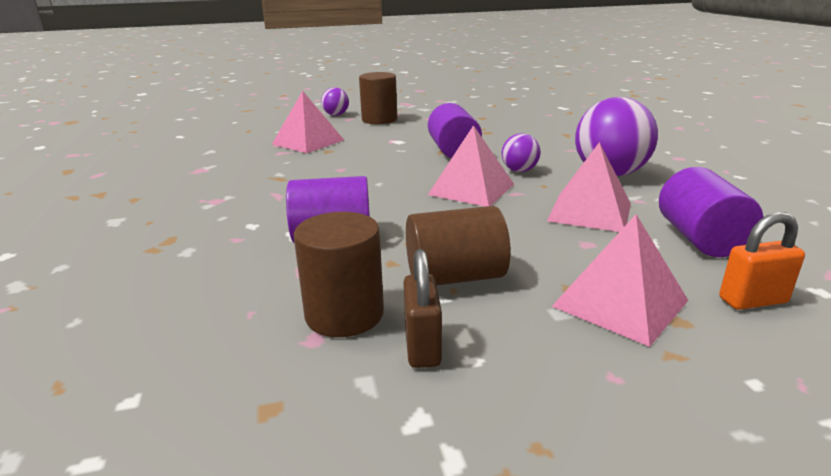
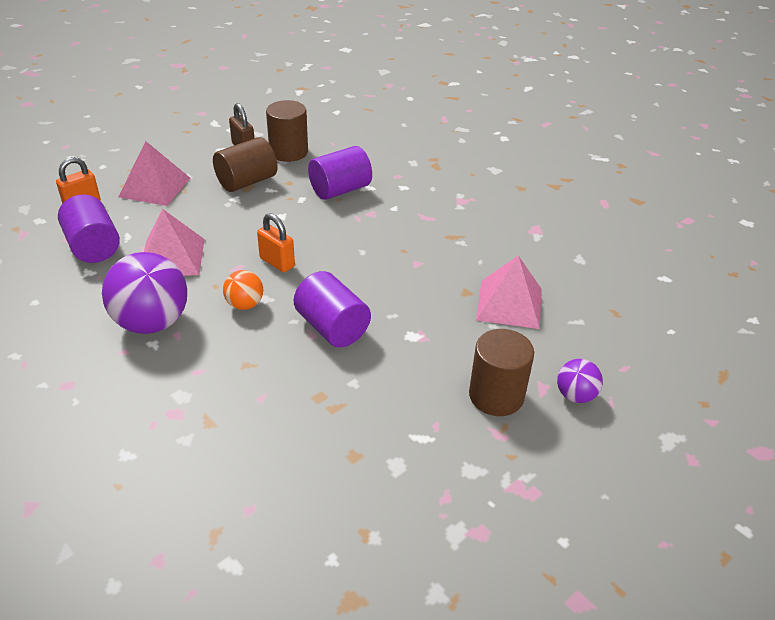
camera: 150 degrees right, 15 degrees up
pink pyramid [428,125,514,206] -> orange padlock [257,213,295,272]
purple ball [502,133,541,172] -> orange ball [223,270,263,310]

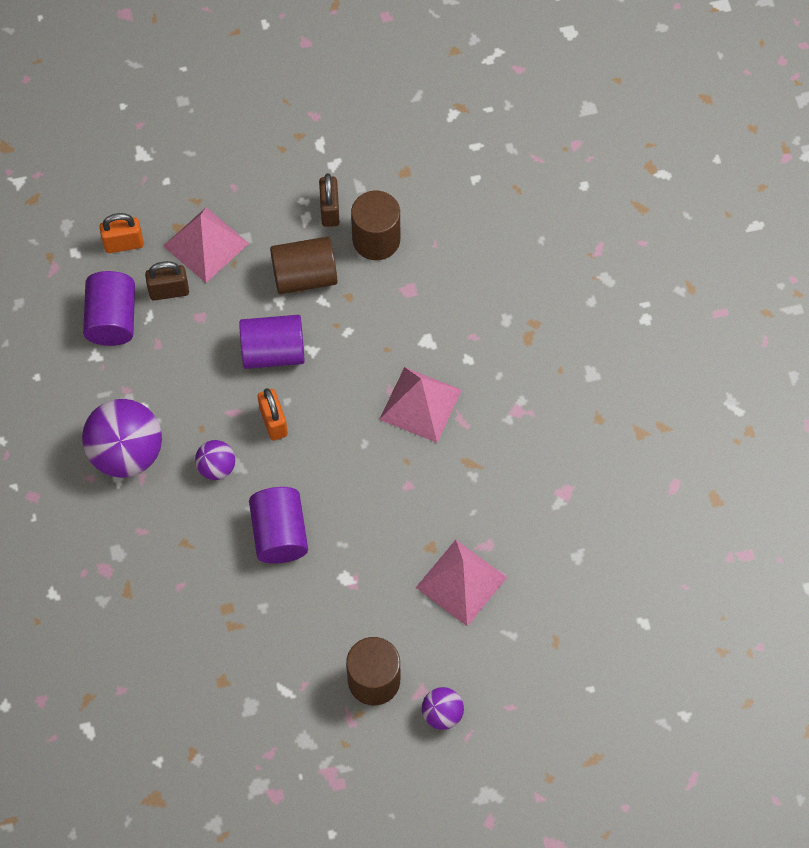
camera: 30 degrees right, 25 degrees up
pink pyramid [144,209,205,276] -> pink pyramid moved to [379,367,462,443]
orange ball [223,270,263,310] -> purple ball [195,440,235,480]
purple cylinder [308,146,372,200] -> purple cylinder moved to [239,315,305,369]
none -> brown padlock [145,261,189,301]

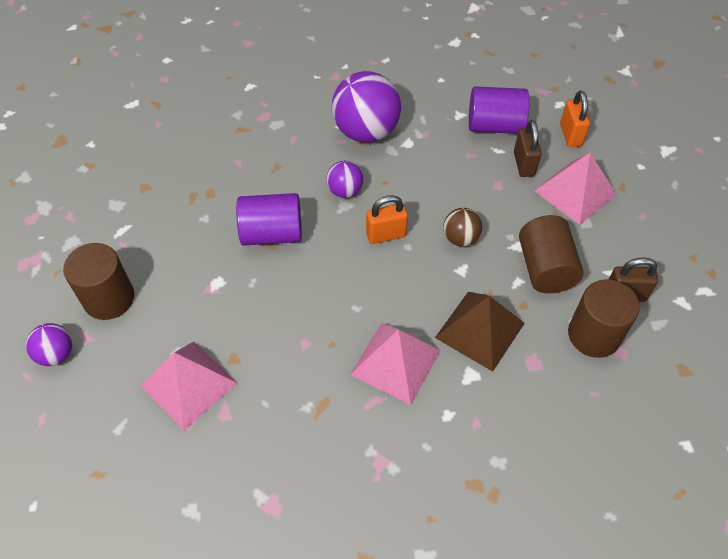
camera: 95 degrees right, 10 degrees down
purple cylinder [239,315,305,369] -> brown ball [443,208,482,247]
none -> brown pyramid [435,292,525,372]

